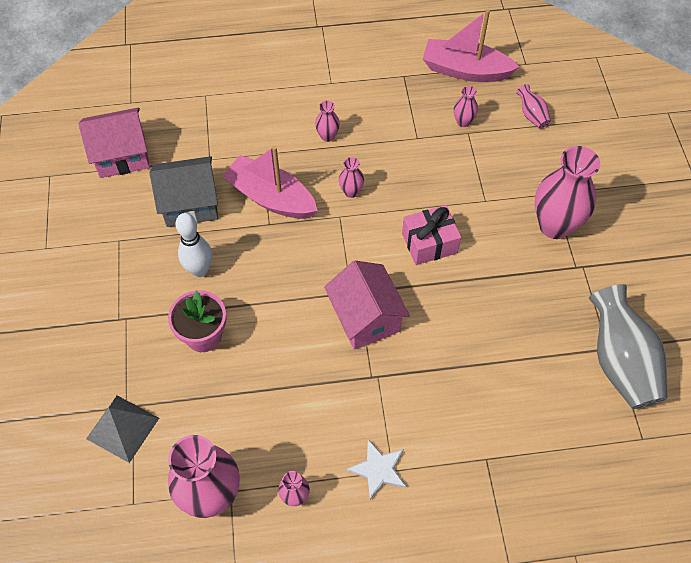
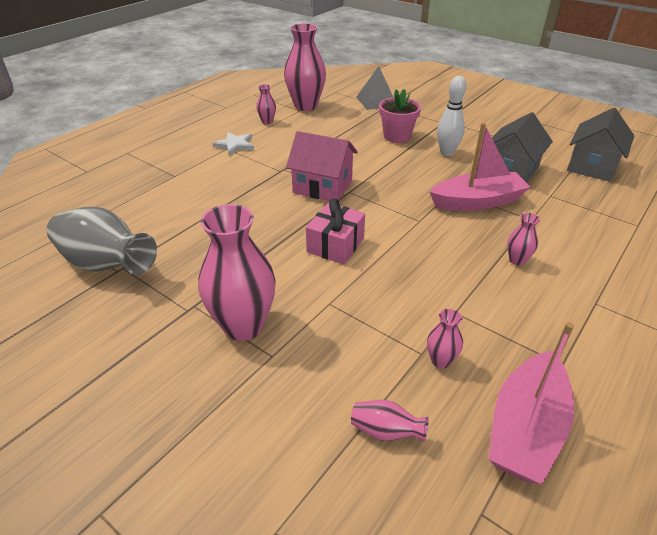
camera: 135 degrees right, 20 degrees down
pink house [78,108,150,178] -> grey house [567,108,634,182]
pink vase [339,157,364,198] -> none
pink boat [423,9,519,82] -> pink boat turned 150 degrees clockwise [488,322,575,484]

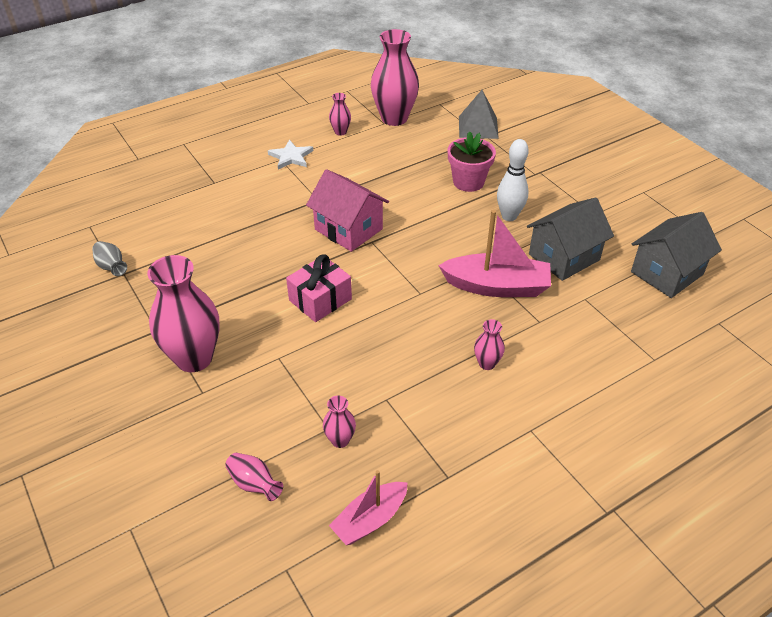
camera: 20 degrees right, 5 degrees up
grey vase [47,207,157,275] -> grey vase [92,241,127,276], size x0.45
pink boat [488,322,575,484] -> pink boat [329,470,408,545], size x0.63

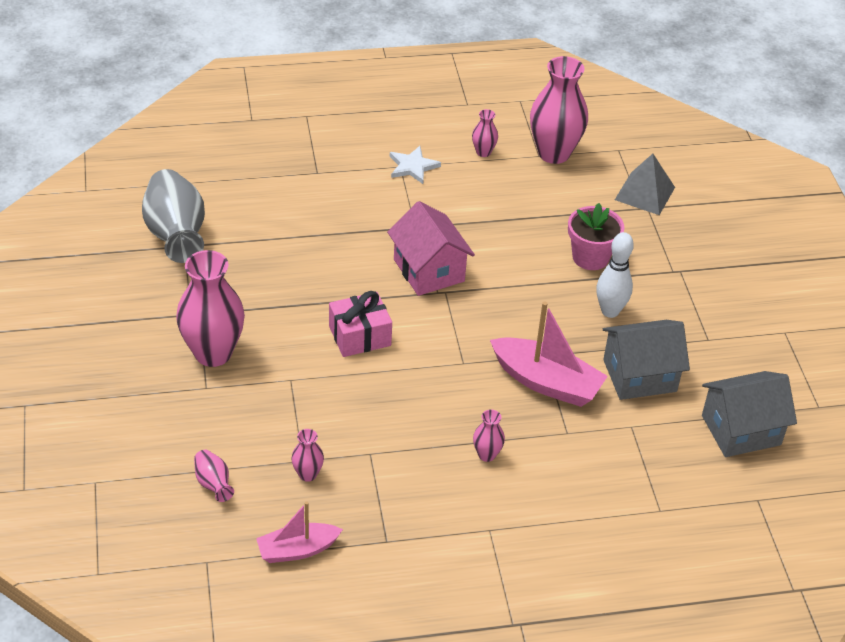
camera: 20 degrees right, 0 degrees up
grey vase [92,241,127,276] -> grey vase [142,169,205,263], size x2.20

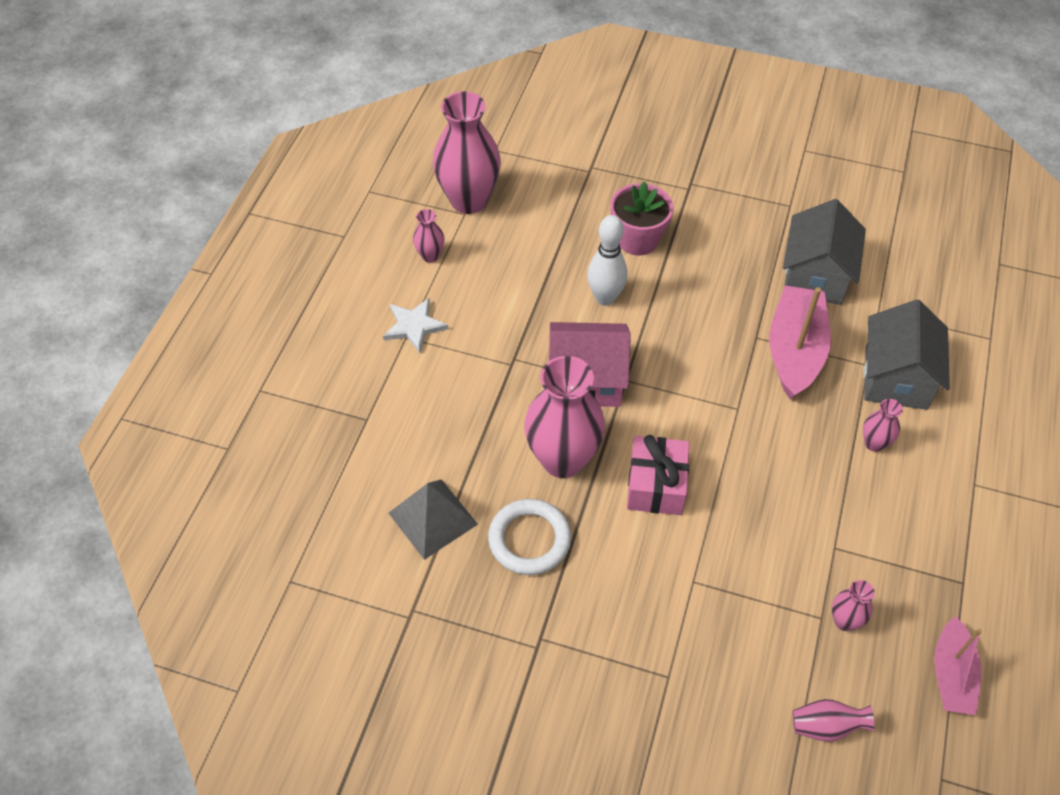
camera: 60 degrees left, 10 degrees up
grey vase [142,169,205,263] -> none
pink vase [176,250,245,367] -> pink vase moved to [524,356,605,478]
pink boat [490,301,608,407] -> pink boat turned 45 degrees counterclockwise [769,285,831,400]
white bowling pin [596,232,634,318] -> white bowling pin moved to [587,215,627,306]
grey pyramid [615,154,675,215] -> grey pyramid moved to [389,479,478,560]
grey house [702,371,797,457] -> grey house moved to [863,300,950,410]
none -> white ring [488,499,571,575]

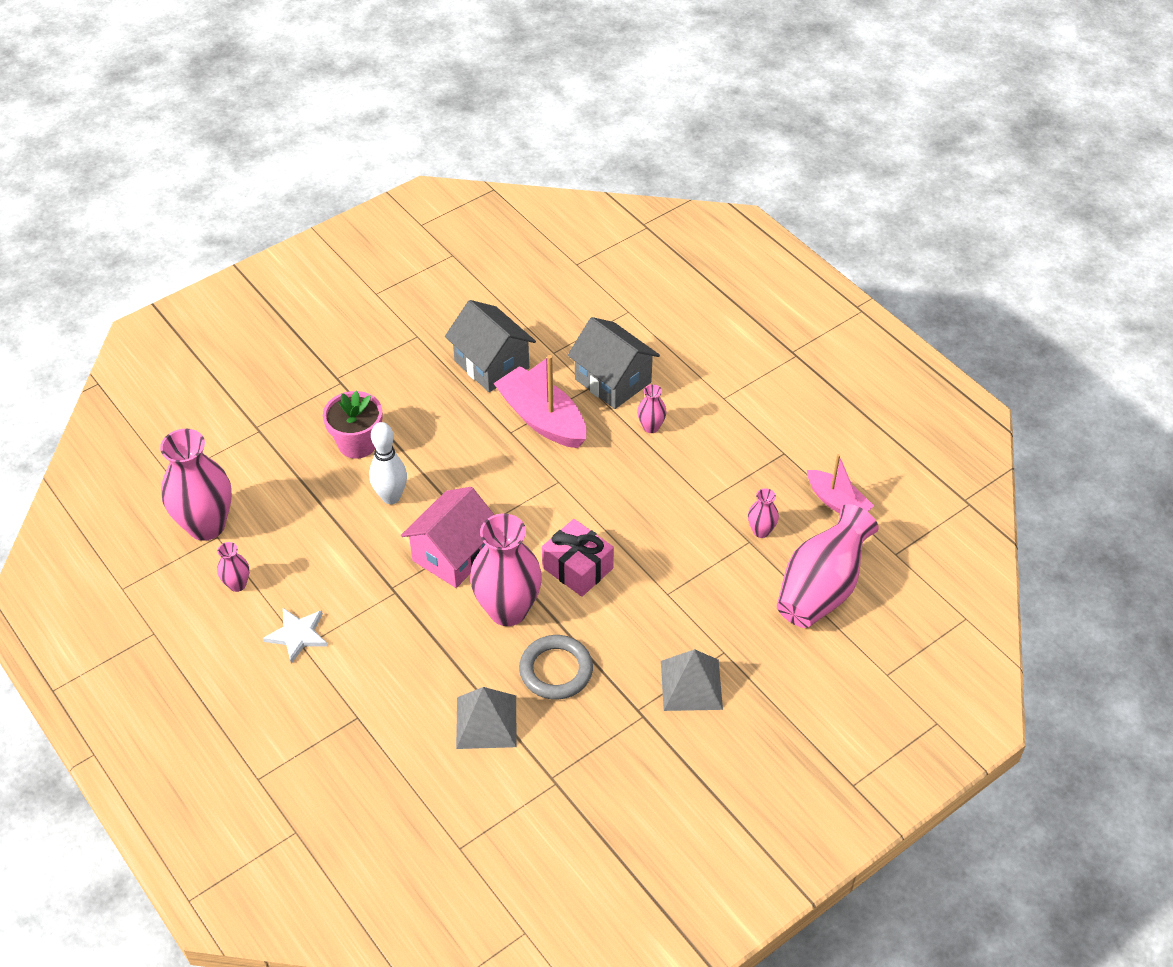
camera: 55 degrees left, 5 degrees down
white ring [488,499,571,575] -> grey ring [519,635,593,700]
pink vase [793,699,874,742] -> pink vase [777,504,879,628], size x2.20
none -> grey pyramid [661,649,723,711]

